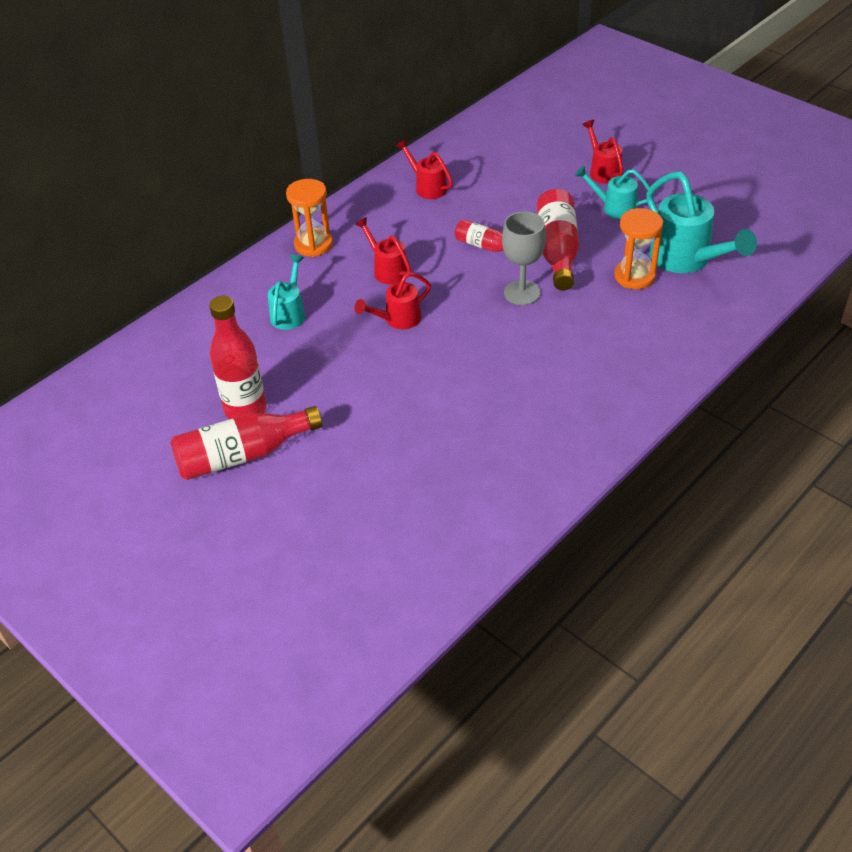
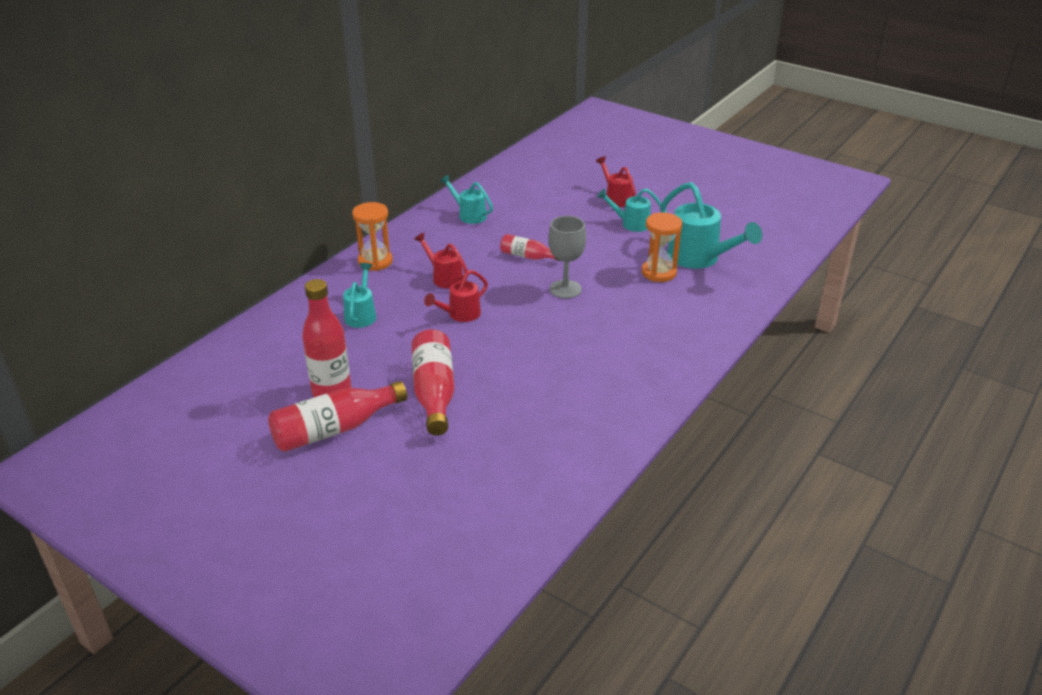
camera: 10 degrees left, 10 degrees down
red watering can [396,139,453,199] -> turquoise watering can [440,175,493,224]
red bottle [537,189,579,290] -> red bottle moved to [412,329,454,436]

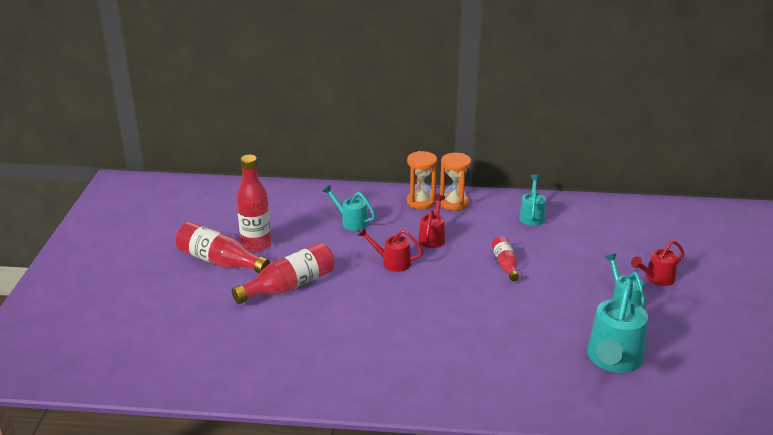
camera: 60 degrees right, 5 degrees down
turquoise watering can [343,263,376,328] -> turquoise watering can turned 120 degrees counterclockwise [322,185,376,231]
grey goblet [548,216,586,299] -> none
red watering can [596,156,636,207] -> red watering can turned 150 degrees counterclockwise [631,240,685,286]
orange hourglass [642,212,682,282] -> orange hourglass moved to [440,153,471,211]

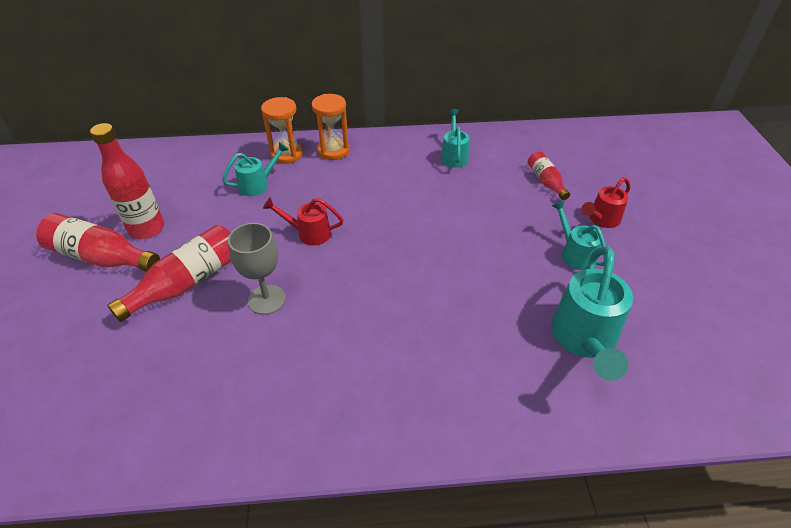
camera: 10 degrees left, 15 degrees up
turquoise watering can [322,185,376,231] -> turquoise watering can turned 120 degrees clockwise [222,142,289,196]
red watering can [418,195,445,248] -> none
orange hourglass [440,153,471,211] -> orange hourglass moved to [261,97,303,164]
red bottle [492,236,519,281] -> red bottle moved to [528,151,570,200]
none -> grey goblet [228,223,286,315]

